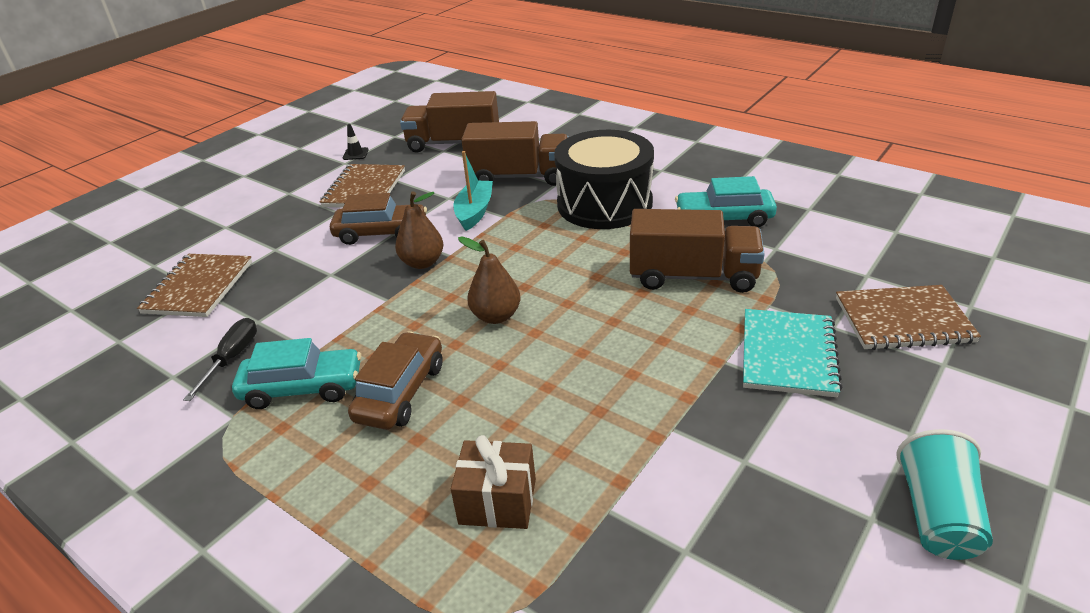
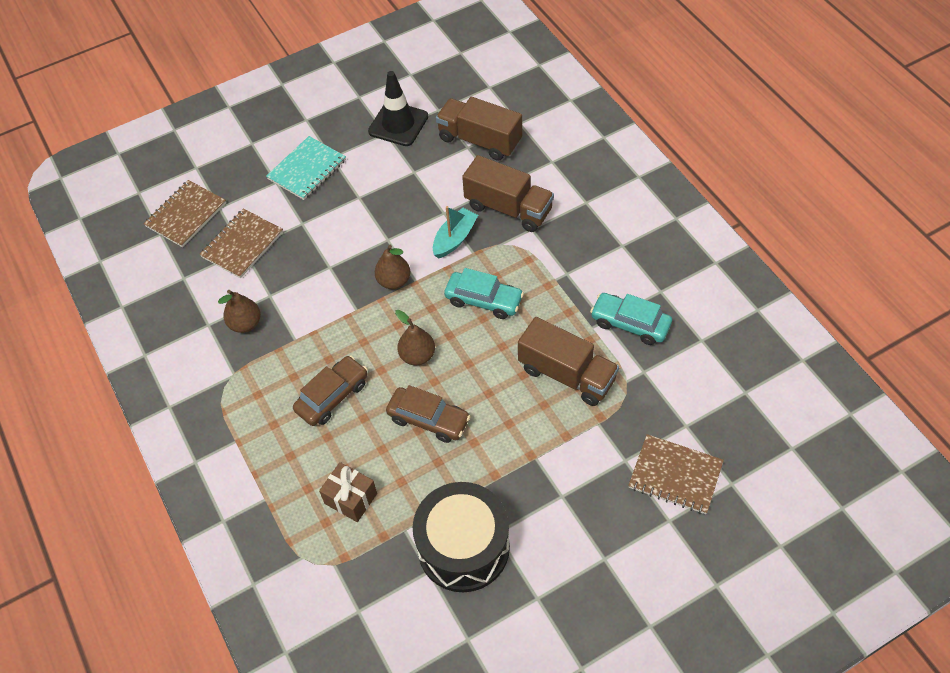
camera: 25 degrees right, 20 degrees up
black screwdriver [183,318,257,401] -> brown pear [218,290,261,333]
turquoise car [232,338,361,409] -> turquoise car moved to [444,268,524,319]
brown notebook [320,164,405,208] -> brown notebook moved to [143,180,226,247]
brown car [330,193,427,245] -> brown car moved to [386,385,471,443]
black traffic cone [343,124,369,160] -> black traffic cone [368,71,428,146], size x2.45
black drum [554,130,654,229] -> black drum moved to [413,482,510,592]
turquoise notebook [743,309,843,397] -> turquoise notebook moved to [266,136,346,200]
turquoise cup [897,429,993,560] -> none

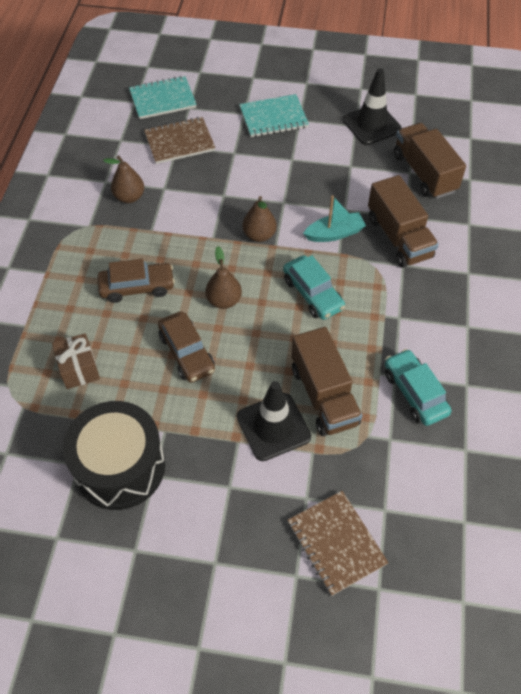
camera: 35 degrees right, 0 degrees up
brown notebook [143,180,226,247] -> turquoise notebook [129,76,197,119]
none -> black traffic cone [237,381,311,461]

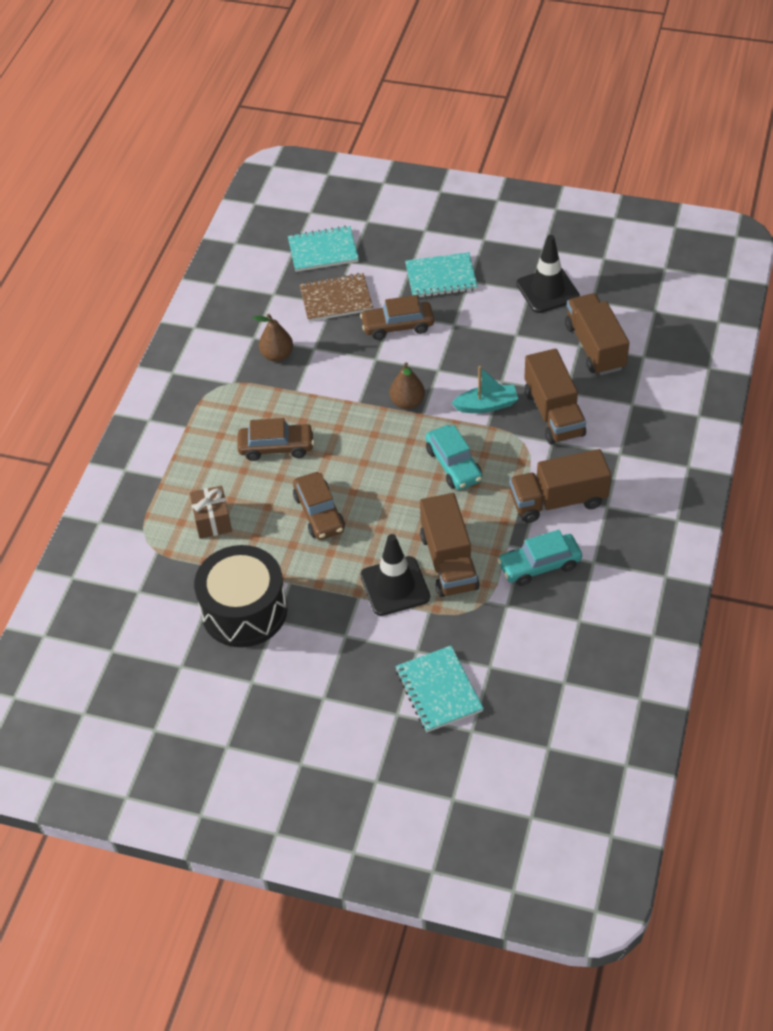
camera: 10 degrees right, 5 degrees down
brown pear [206,247,242,309] -> none
brown notebook [288,491,389,596] -> turquoise notebook [395,646,484,732]
turquoise car [385,349,451,426] -> turquoise car turned 90 degrees counterclockwise [497,530,582,586]
none -> brown car [360,295,434,340]
none -> brown truck [510,449,611,523]

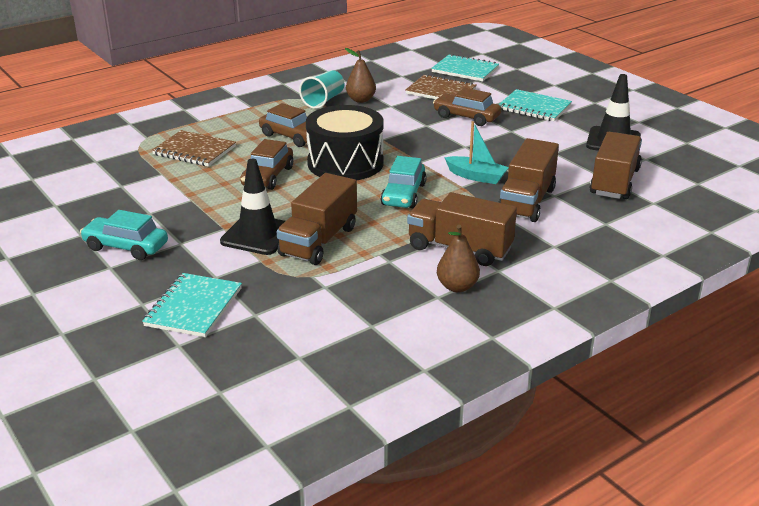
camera: 35 degrees right, 20 degrees down
brown gift [189,486,232,539] -> brown notebook [152,130,236,167]
black drum [194,545,287,647] -> black drum moved to [306,105,384,181]
brown pear [389,362,425,409] -> brown pear moved to [437,225,480,292]
turquoise car [497,530,582,586] -> turquoise car moved to [80,210,168,260]
none -> turquoise cup [299,70,344,109]

